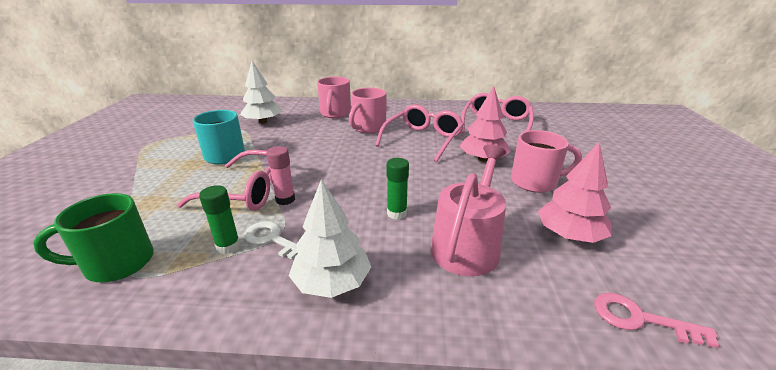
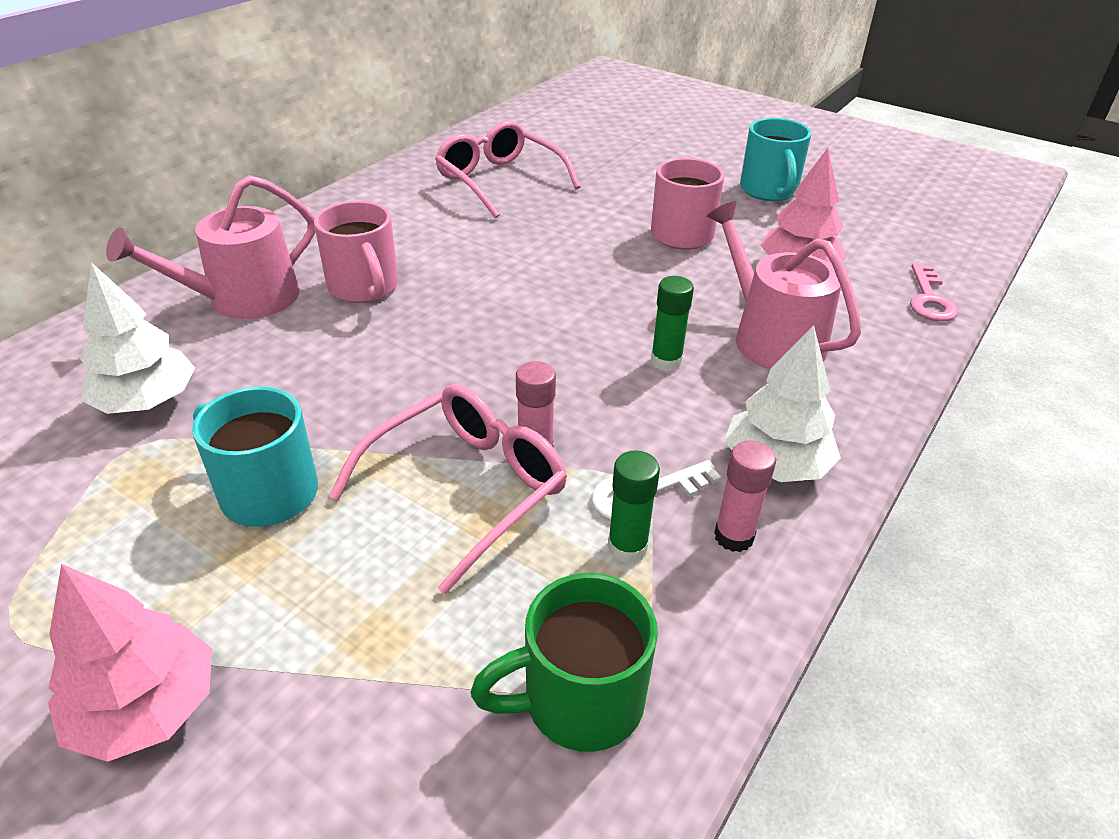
camera: 60 degrees left, 10 degrees up
green mug [33,193,154,282] -> green mug turned 60 degrees clockwise [470,573,658,752]
pink mug [317,77,351,118] -> pink watering can [106,175,316,319]
pink glasses [375,105,464,162] -> none
pink tree [460,86,511,162] -> pink tree moved to [48,564,212,762]
pink key [594,293,719,348] -> pink key turned 45 degrees counterclockwise [910,263,959,321]
none -> pink glue stick [714,441,776,552]
none -> turquoise mug [740,118,811,201]

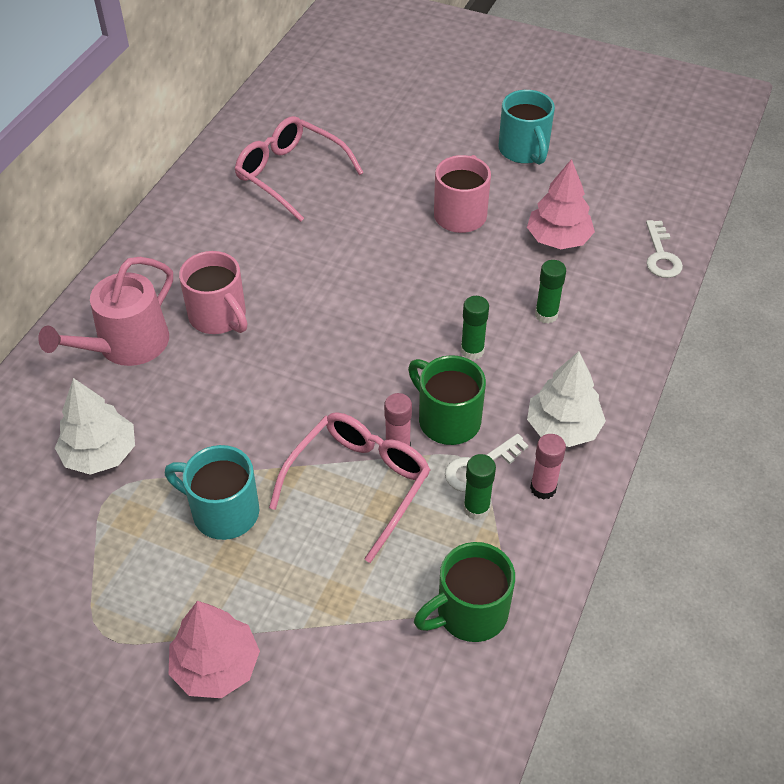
camera: 10 degrees left, 10 degrees up
pink watering can [707,201,861,369] -> green glue stick [535,260,566,324]
pink key [910,263,959,321] -> white key [646,220,683,278]
none -> green mug [408,355,486,445]

